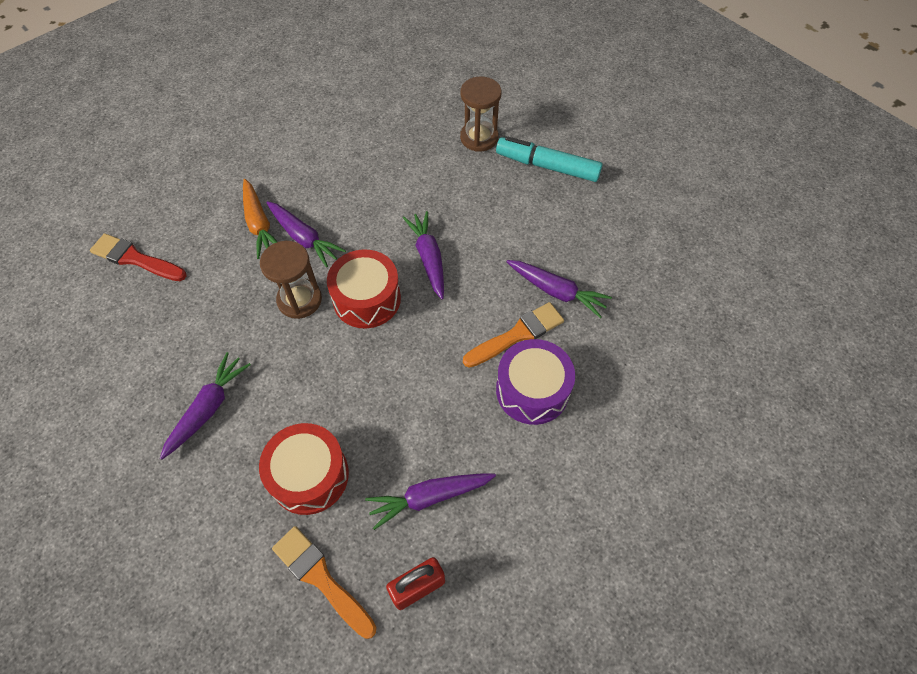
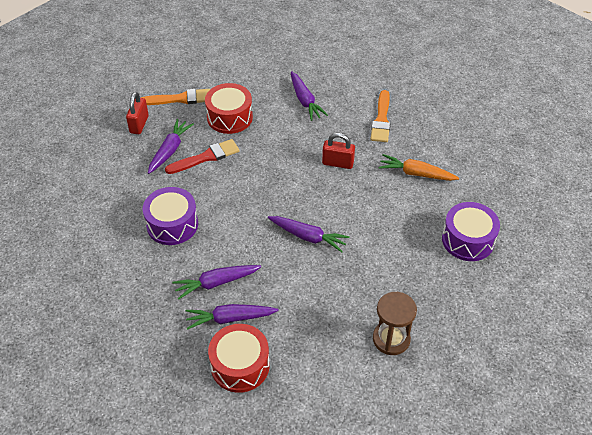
camera: 130 degrees right, 10 degrees down
red brush [90,233,187,281] -> red brush moved to [165,139,239,174]
brown hourglass [260,241,322,319] -> red padlock [322,133,355,169]
purple carrot [267,201,346,267] -> purple carrot moved to [185,304,279,330]
red drum [327,249,401,328] -> red drum moved to [208,324,270,393]
orange brush [463,302,564,368] -> orange brush moved to [370,90,391,142]
turquoise marker [496,136,603,182] -> none
none -> purple drum [442,202,500,261]

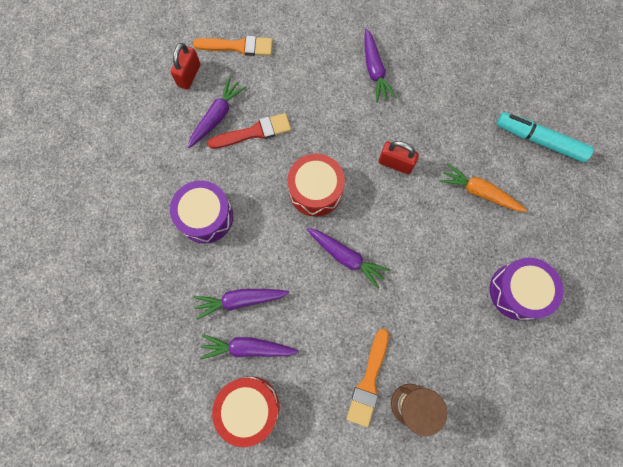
camera: 10 degrees right, 25 degrees up
red drum [205,83,253,134] -> red drum moved to [287,154,345,217]
orange brush [370,90,391,142] -> orange brush moved to [347,329,389,427]
none -> turquoise marker [496,112,594,162]

